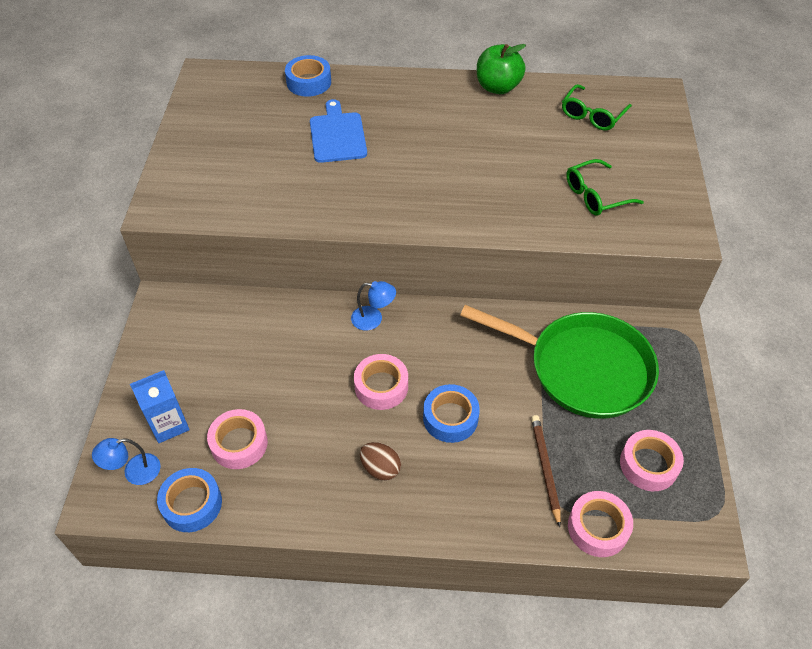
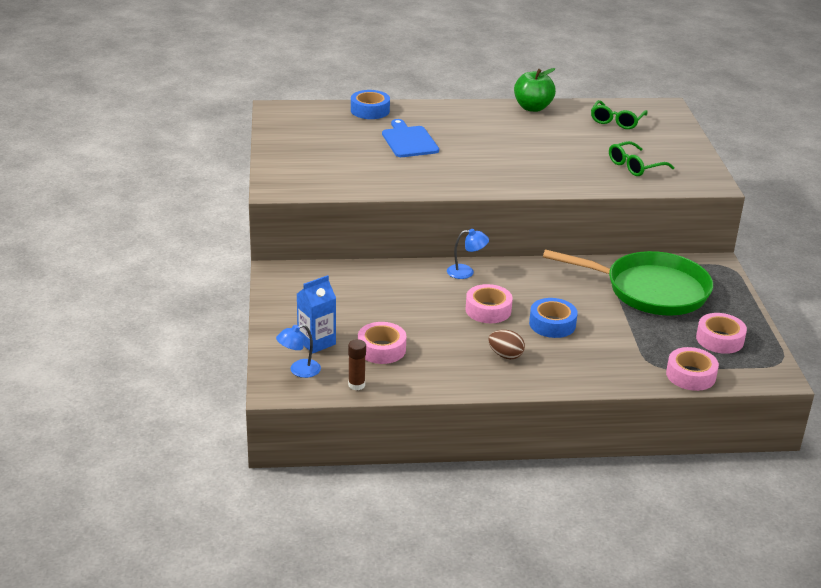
camera: 10 degrees left, 20 degrees down
blue tape [157,468,222,532] -> brown glue stick [348,339,366,390]
brown pencil [531,415,561,527] -> none

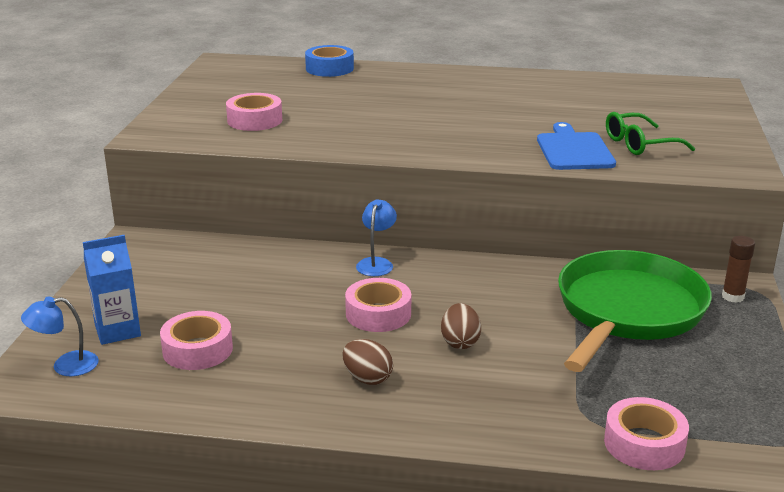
camera: 15 degrees right, 5 degrees down
brown glue stick [348,339,366,390] -> brown glue stick moved to [722,236,755,303]
blue cutting board [382,119,439,157] -> blue cutting board moved to [537,122,616,170]
blue lamp [447,229,489,279] -> blue lamp turned 90 degrees counterclockwise [356,199,397,276]
green apple [514,68,556,112] -> none
blue tape [529,298,578,338] -> brown egg [441,303,481,349]
green pan [543,249,713,316] -> green pan turned 90 degrees counterclockwise [558,250,712,372]
green glasses [591,100,648,129] -> none
pink tape [696,313,747,354] -> pink tape moved to [226,93,282,131]

